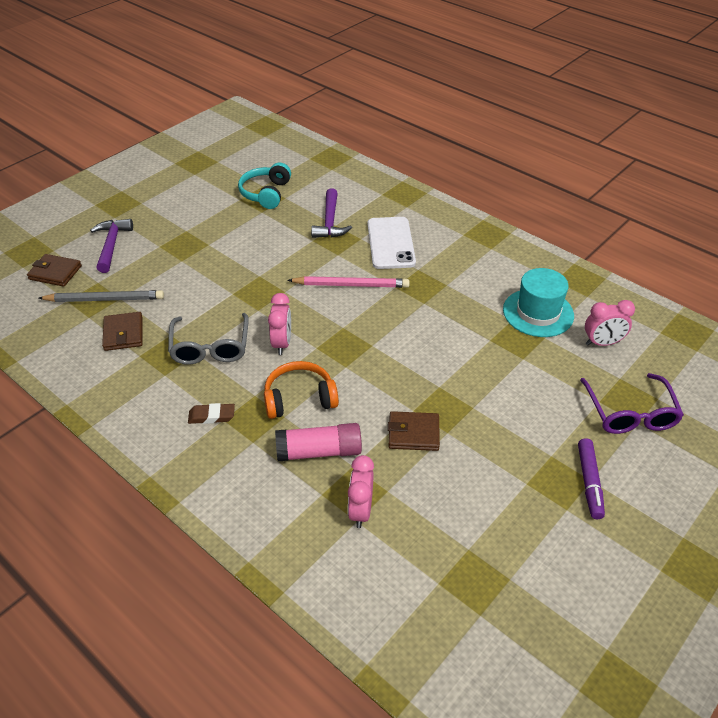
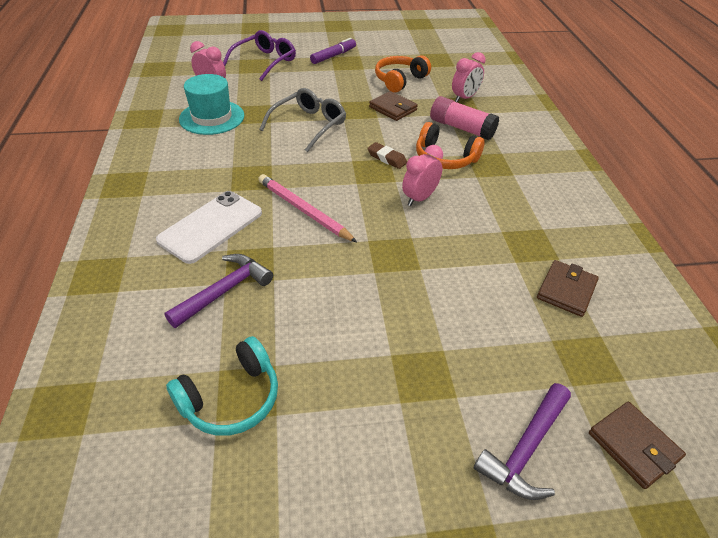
camera: 140 degrees left, 0 degrees up
grey pencil [38,290,164,302] -> none
grey glasses [168,313,249,365] -> grey glasses moved to [259,88,346,152]
brown eraser [188,403,235,424] -> brown eraser moved to [367,142,407,169]
none -> orange headphones [375,55,431,92]

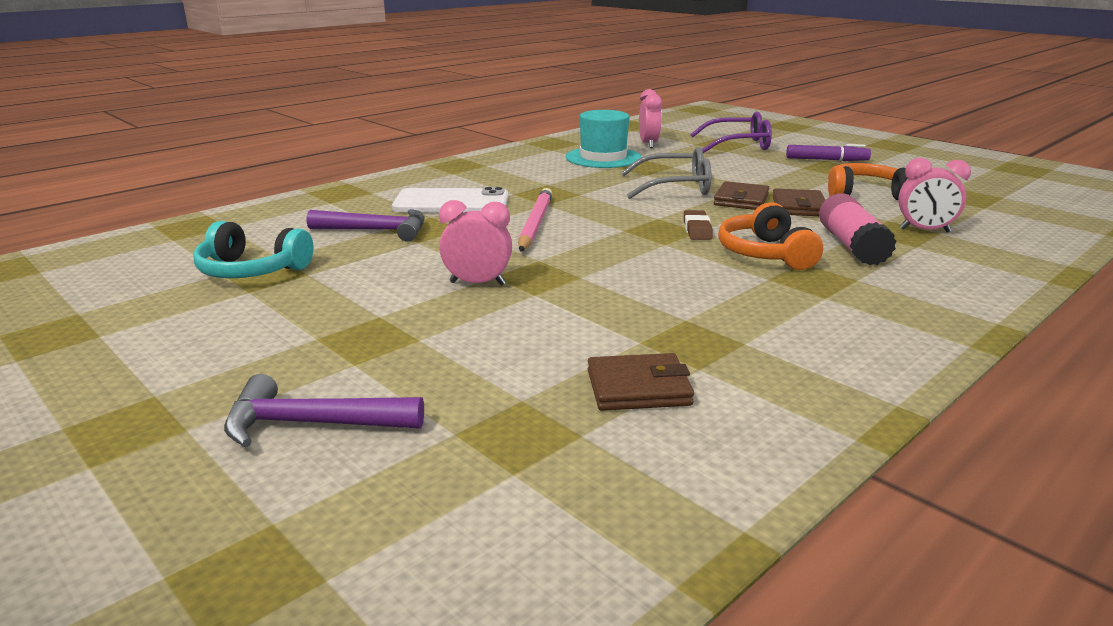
camera: 55 degrees right, 20 degrees down
pink clock [402,145,443,206] -> pink clock moved to [439,200,512,285]
brown wallet [589,402,686,489] -> brown wallet moved to [714,181,769,210]

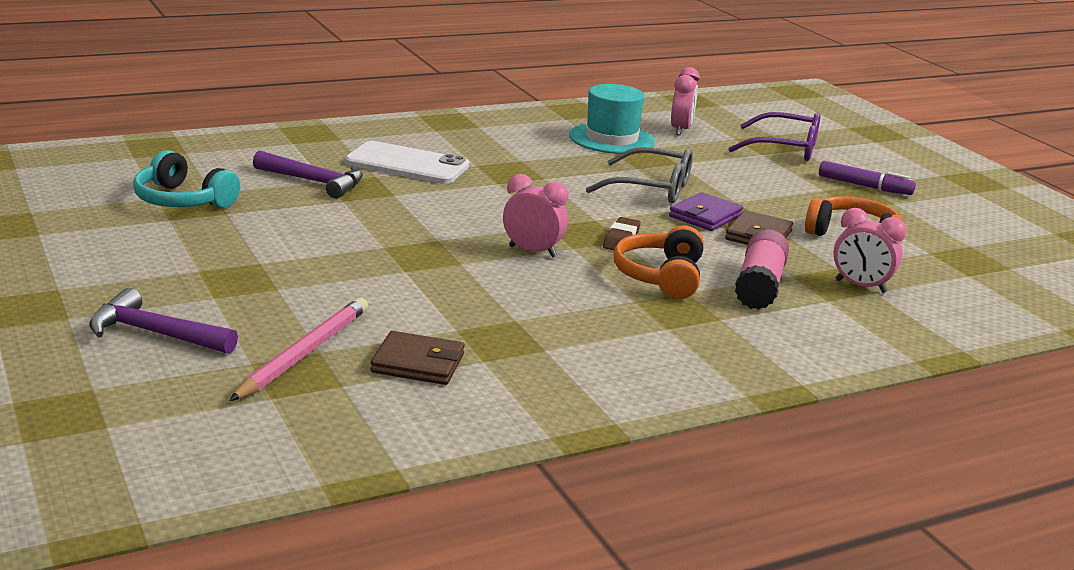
camera: 15 degrees right, 0 degrees up
pink clock [439,200,512,285] -> pink clock moved to [503,174,568,257]
pink pencil [518,188,552,251] -> pink pencil moved to [229,298,368,401]
brown wallet [714,181,769,210] -> purple wallet [669,192,743,231]

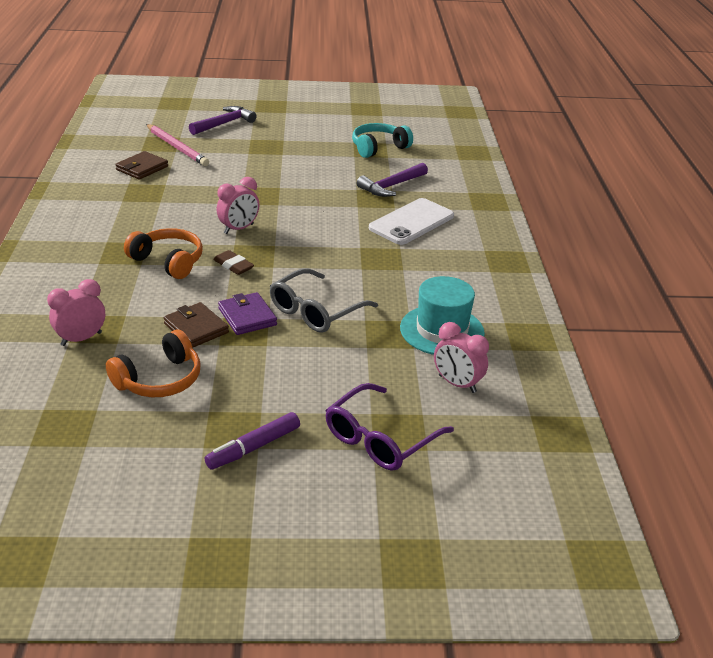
camera: 115 degrees right, 10 degrees up
pink glue stick [735,229,789,310] -> none

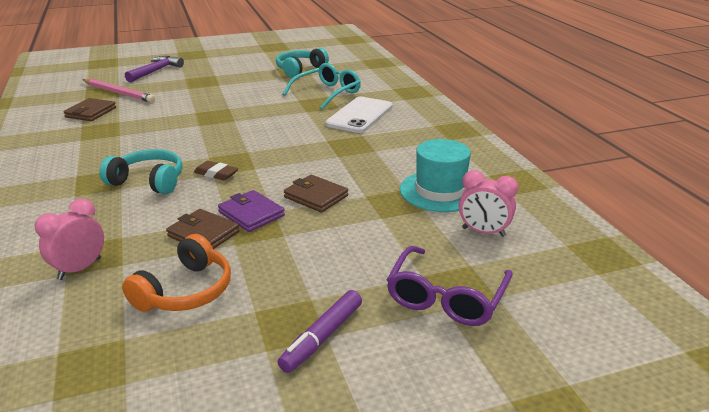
camera: 15 degrees left, 5 degrees down
orange headphones [124,228,203,279] -> turquoise headphones [99,149,183,194]
pink clock [217,177,259,234] -> none
grey glasses [270,268,378,333] -> brown wallet [284,175,348,213]
purple hammer [357,163,428,197] -> turquoise glasses [283,63,361,110]

